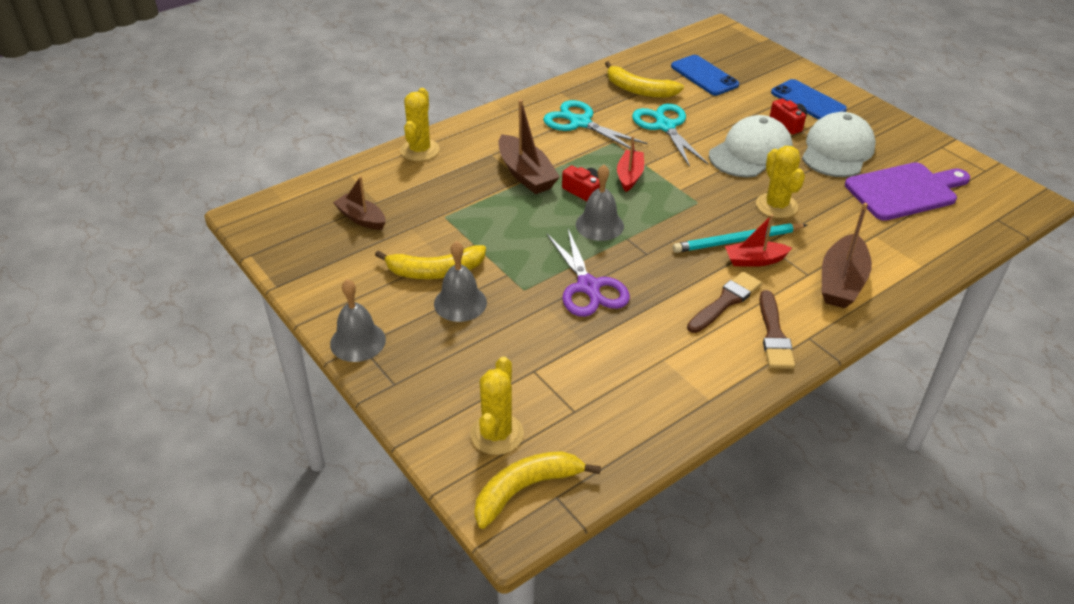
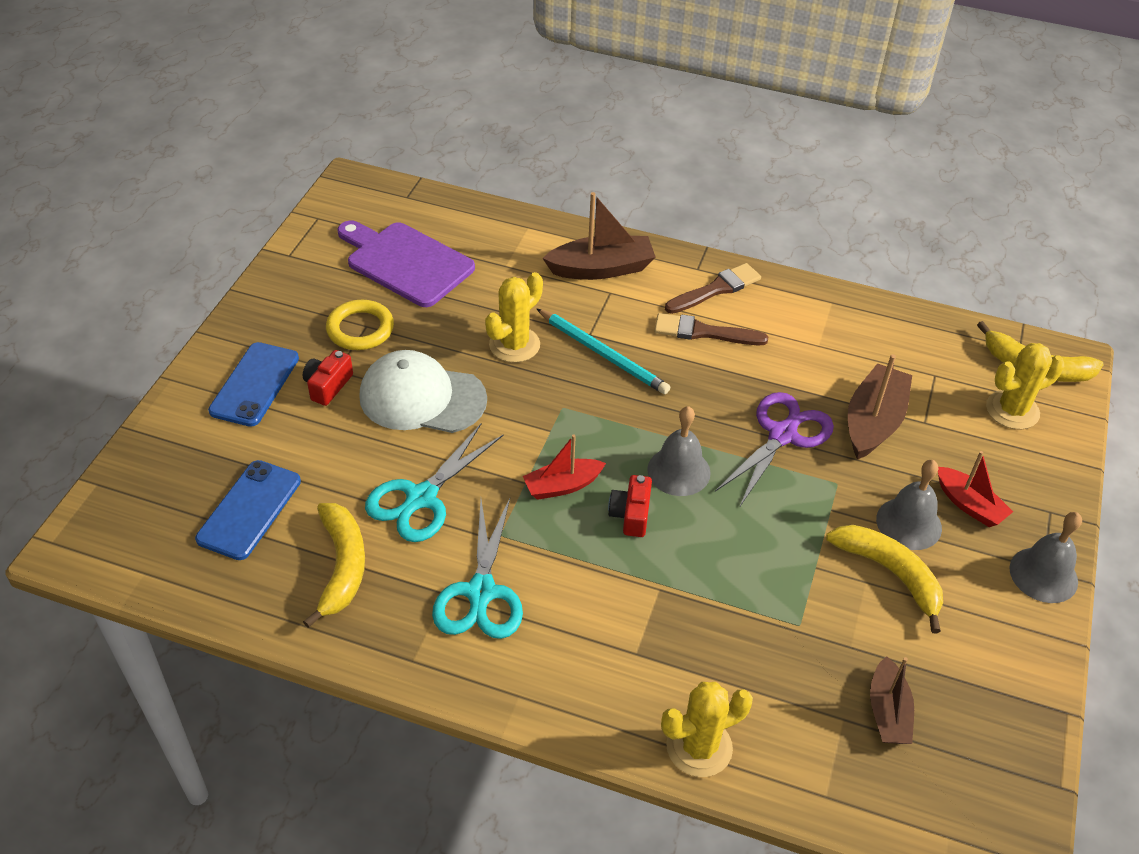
camera: 125 degrees left, 5 degrees up
brown boat [499,99,560,194] -> brown boat moved to [848,354,912,460]
red boat [725,214,792,267] -> red boat moved to [938,451,1013,527]
white cap [802,112,876,177] -> yellow ring [326,300,394,350]

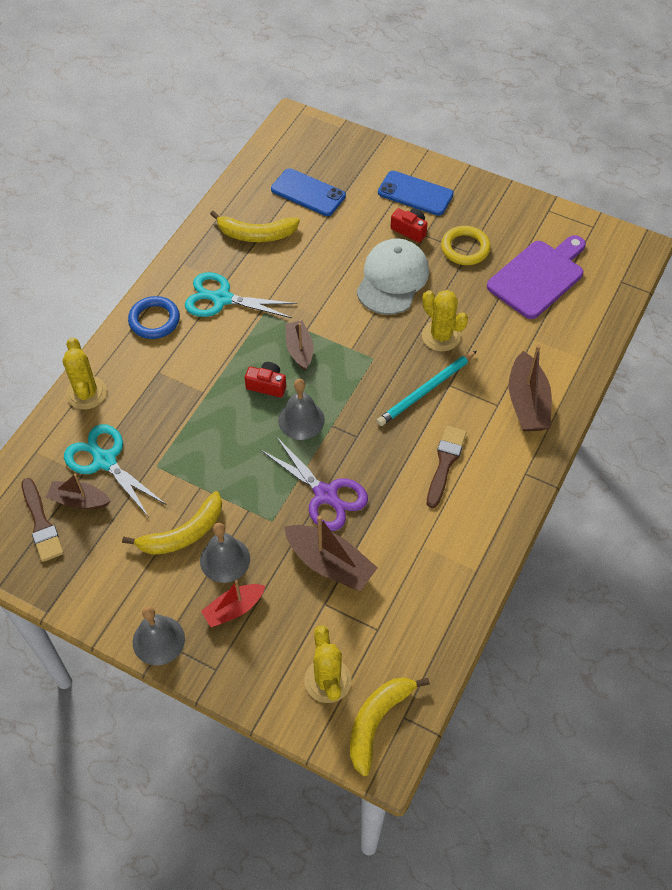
camera: 100 degrees right, 10 degrees up
turquoise scissors [365,423,503,542] -> turquoise scissors moved to [64,424,167,516]
red boat [523,435,606,500] -> brown boat [285,321,313,370]
brown brush [665,263,761,314] -> brown brush moved to [22,478,64,562]
none -> blue ring [128,296,180,339]

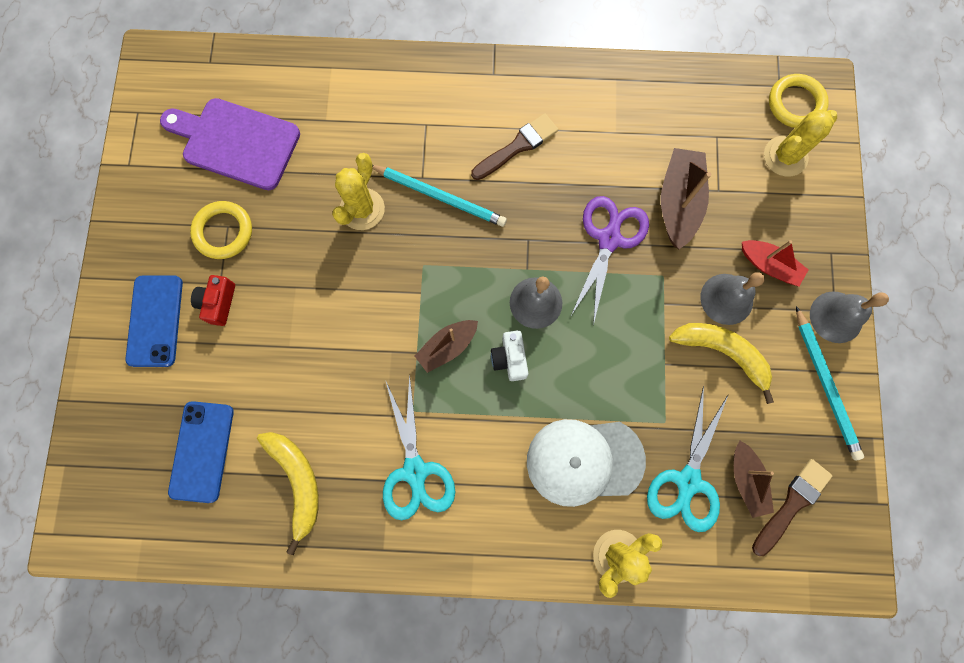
camera: 115 degrees left, 20 degrees up
blue ring [128,296,180,339] -> none
red camera [245,362,286,397] -> white camera [491,330,529,381]
yellow banana [350,677,430,776] -> yellow ring [769,74,829,128]
white cap [356,239,429,315] -> white cap moved to [527,419,646,507]
brown brush [427,426,467,508] -> brown brush turned 150 degrees clockwise [471,113,558,180]
brown boat [509,345,552,431] -> none
none -> turquoise pencil [796,306,864,460]

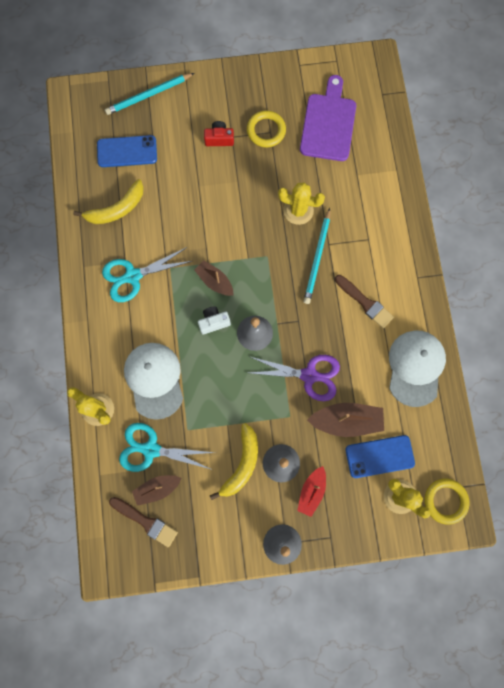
camera: 80 degrees right, 0 degrees up
blue phone [125,275,183,367] -> blue phone moved to [346,435,415,478]
turquoise pencil [796,306,864,460] -> turquoise pencil moved to [105,73,194,115]
none -> white cap [389,330,446,407]

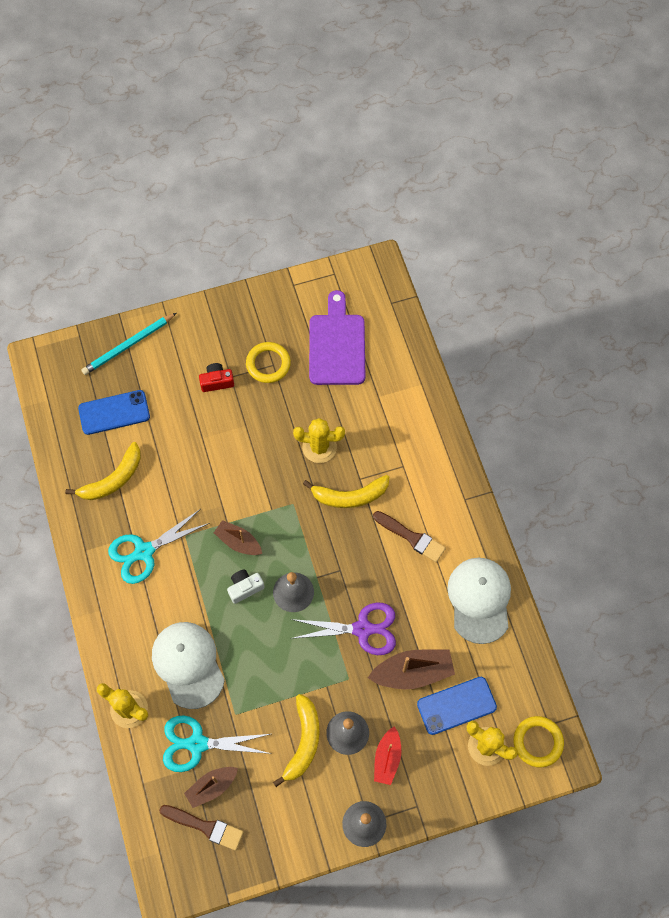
camera: 10 degrees left, 10 degrees down
turquoise pencil [304,208,330,304] -> yellow banana [303,475,389,508]

